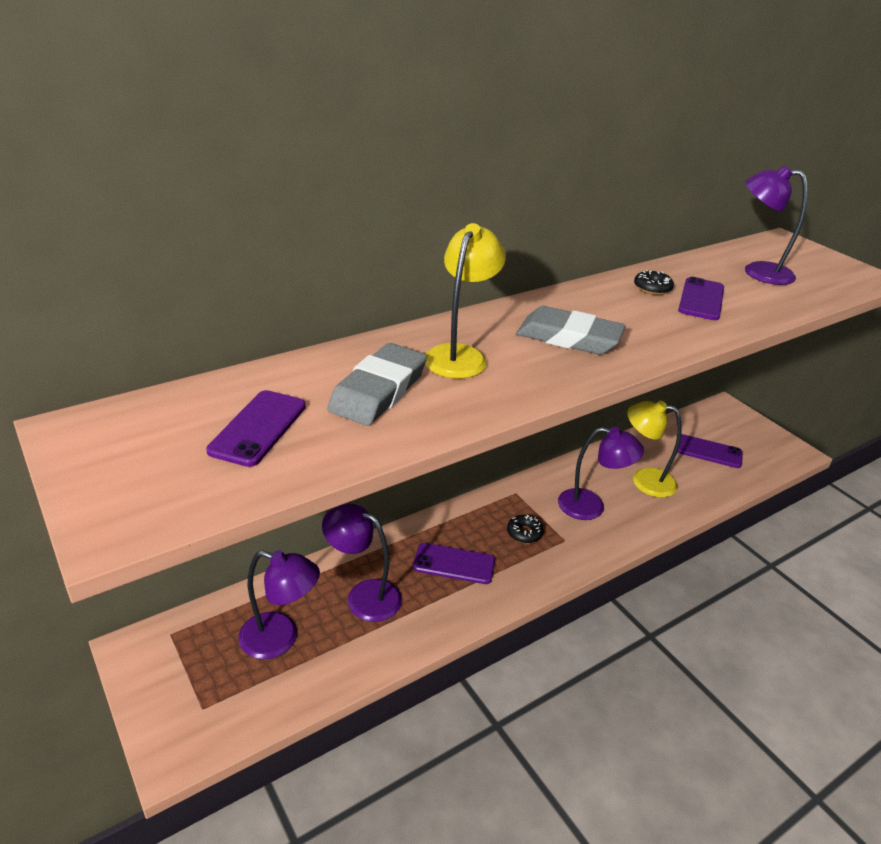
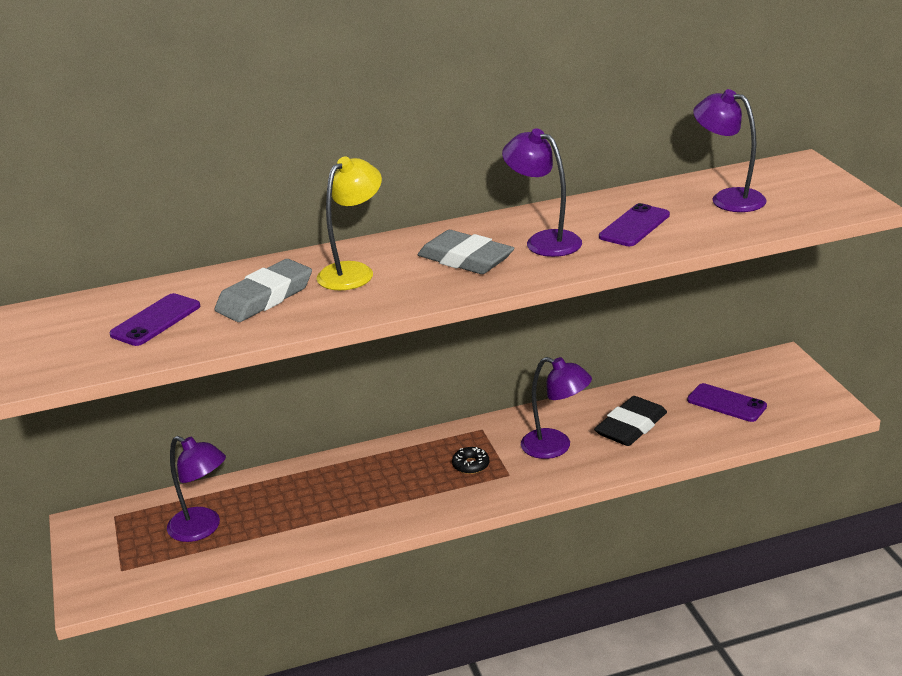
camera: 20 degrees right, 5 degrees down
purple lamp [322,504,402,622] -> purple lamp moved to [502,128,582,257]
purple phone [413,543,495,584] -> none
yellow lamp [627,400,682,497] -> black eraser [594,396,667,446]
black donut [634,270,674,295] -> none

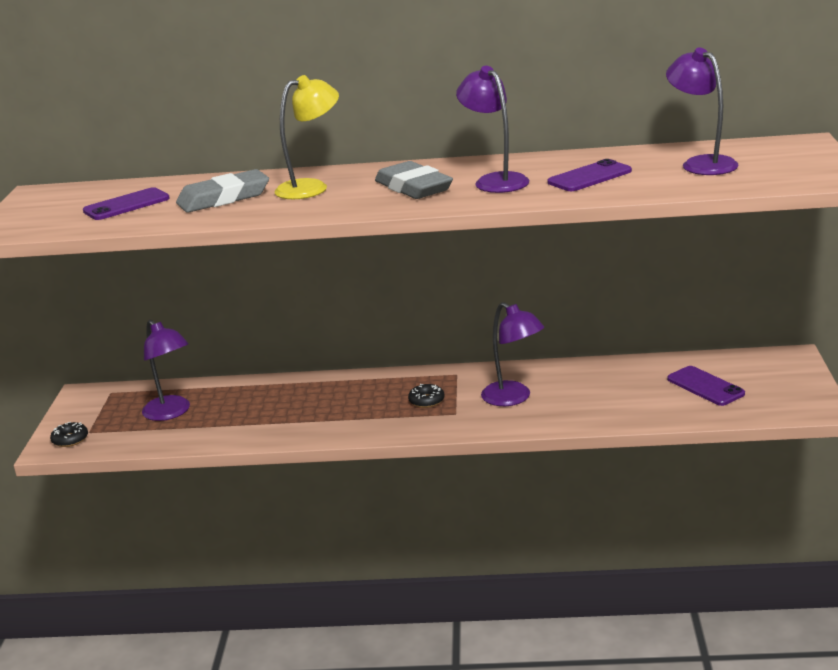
camera: 20 degrees right, 5 degrees down
black eraser [594,396,667,446] -> none
none -> black donut [50,422,88,447]

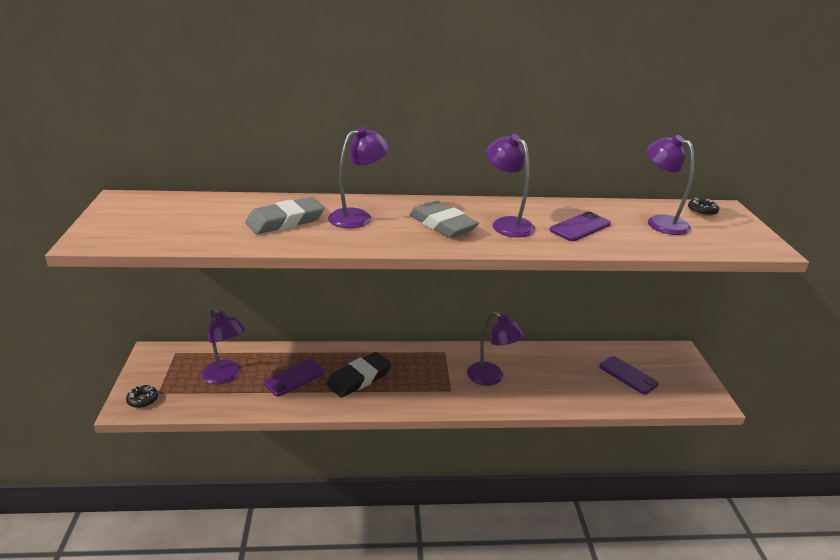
camera: 10 degrees left, 5 degrees up
purple phone [83,187,170,220] -> purple phone moved to [264,359,325,396]
yellow lamp [275,75,339,199] -> purple lamp [328,127,389,228]
black donut [408,384,445,408] -> black donut moved to [688,198,719,216]
none -> black eraser [326,352,392,398]

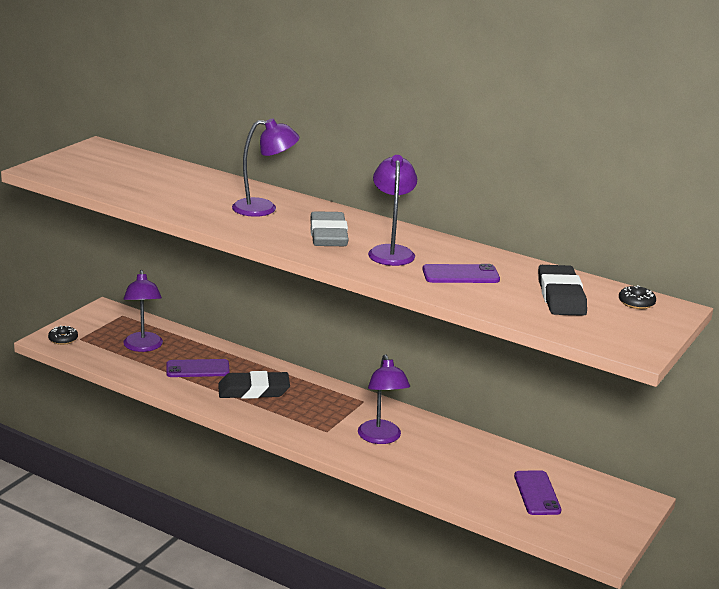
camera: 35 degrees right, 5 degrees down
grey eraser [245,197,325,234] -> none
purple lamp [647,135,694,235] -> black eraser [538,265,587,316]

